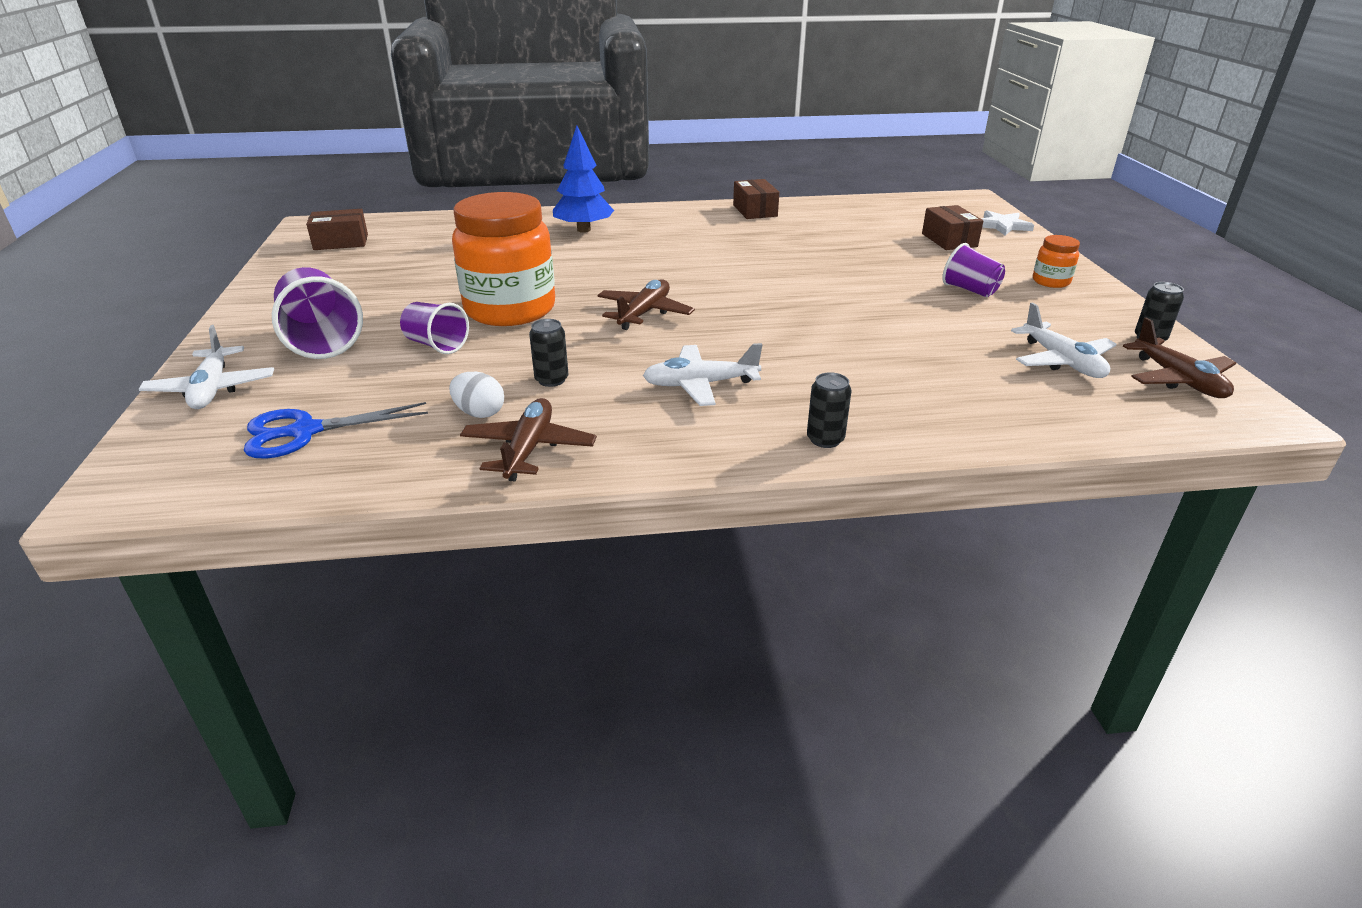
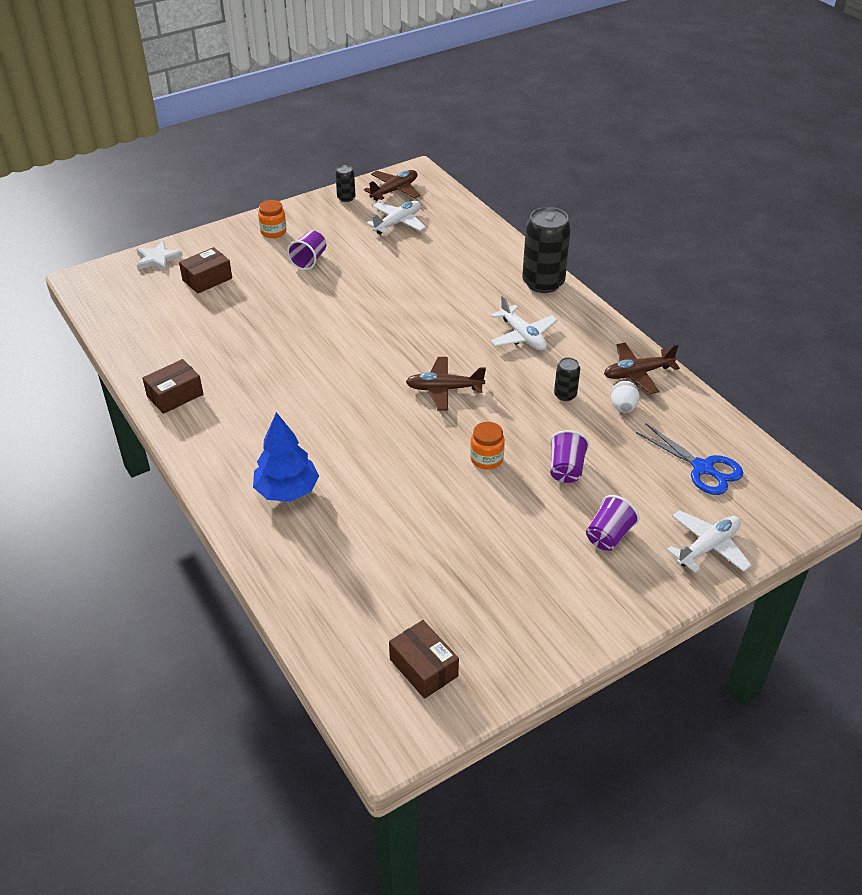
camera: 115 degrees left, 10 degrees up
purple cup [272,267,363,359] -> purple cup [586,495,640,551], size x0.62
orange jar [452,192,555,326] -> orange jar [470,422,505,469], size x0.43
black can [807,372,852,448] -> black can [522,207,571,293], size x2.10

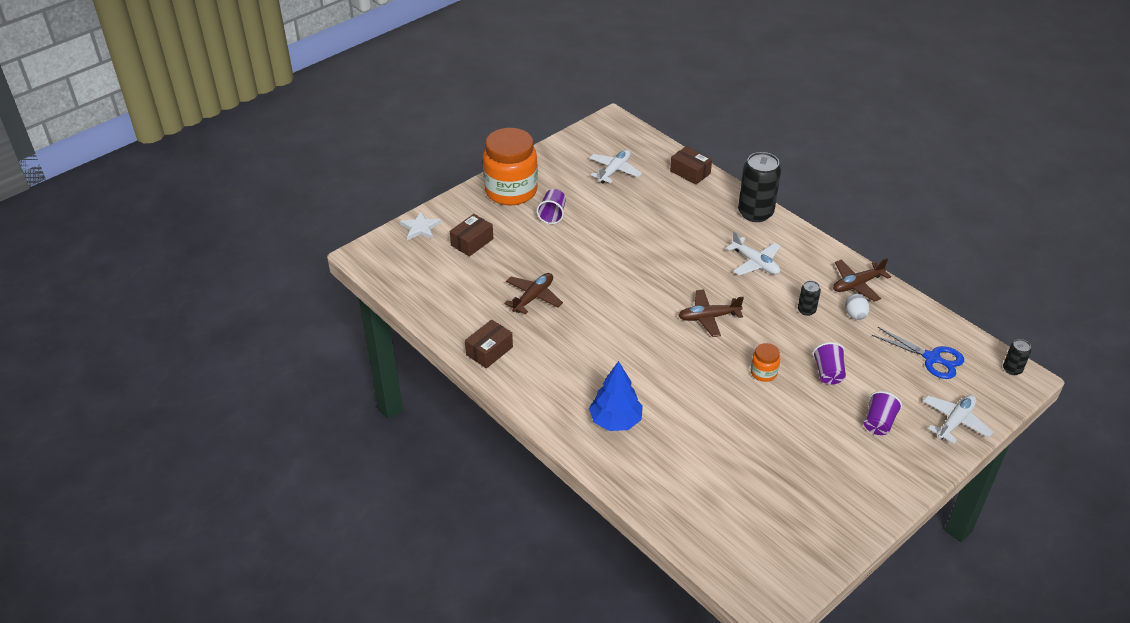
camera: 10 degrees left, 0 degrees up
orange jar [258,200,286,238] -> orange jar [483,128,538,206], size x2.31
black can [335,165,355,202] -> black can moved to [1003,339,1031,375]
brown plane [364,170,421,201] -> brown plane moved to [504,273,563,315]
brown box [389,620,459,699] -> brown box moved to [670,146,712,185]

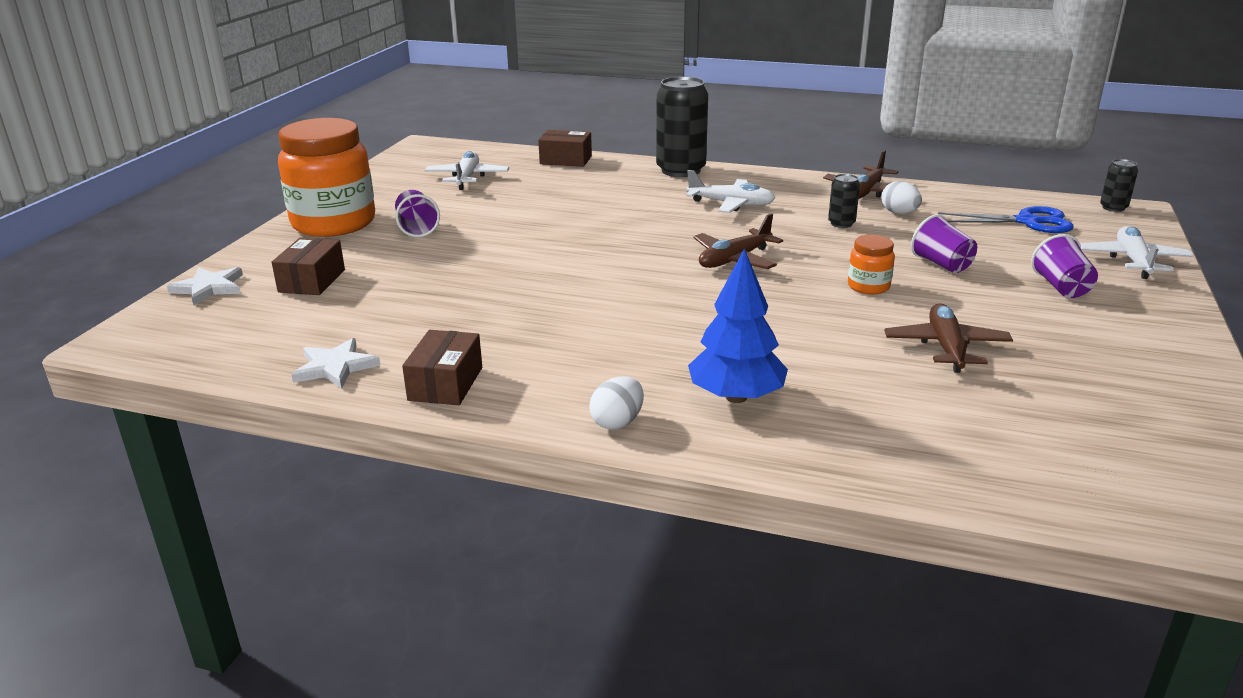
camera: 30 degrees left, 15 degrees down
brown plane [504,273,563,315] -> brown plane moved to [885,303,1013,373]
none -> white star [291,338,380,389]
none -> white egg [589,376,644,430]

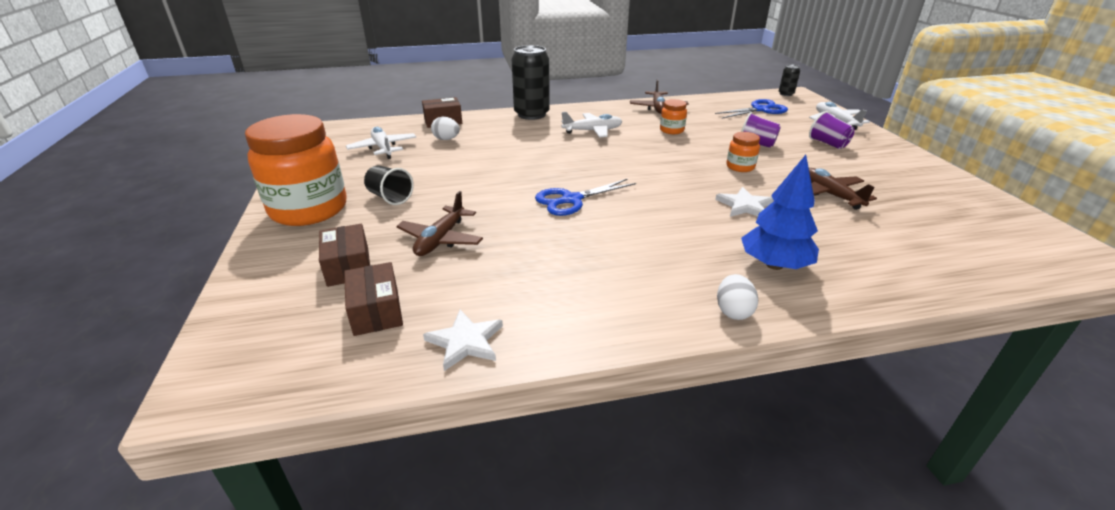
camera: 30 degrees left, 5 degrees up
white star [167,267,243,306] -> white star moved to [715,187,773,217]
purple cup [395,190,440,238] -> black cup [364,166,414,205]
brown box [402,330,482,405] -> brown box moved to [344,262,403,336]
brown plane [694,213,783,269] -> brown plane moved to [396,191,483,256]
black can [828,174,860,228] -> orange jar [660,99,687,134]
white egg [881,181,922,214] -> white egg moved to [431,117,460,140]
none -> blue scissors [535,179,636,216]

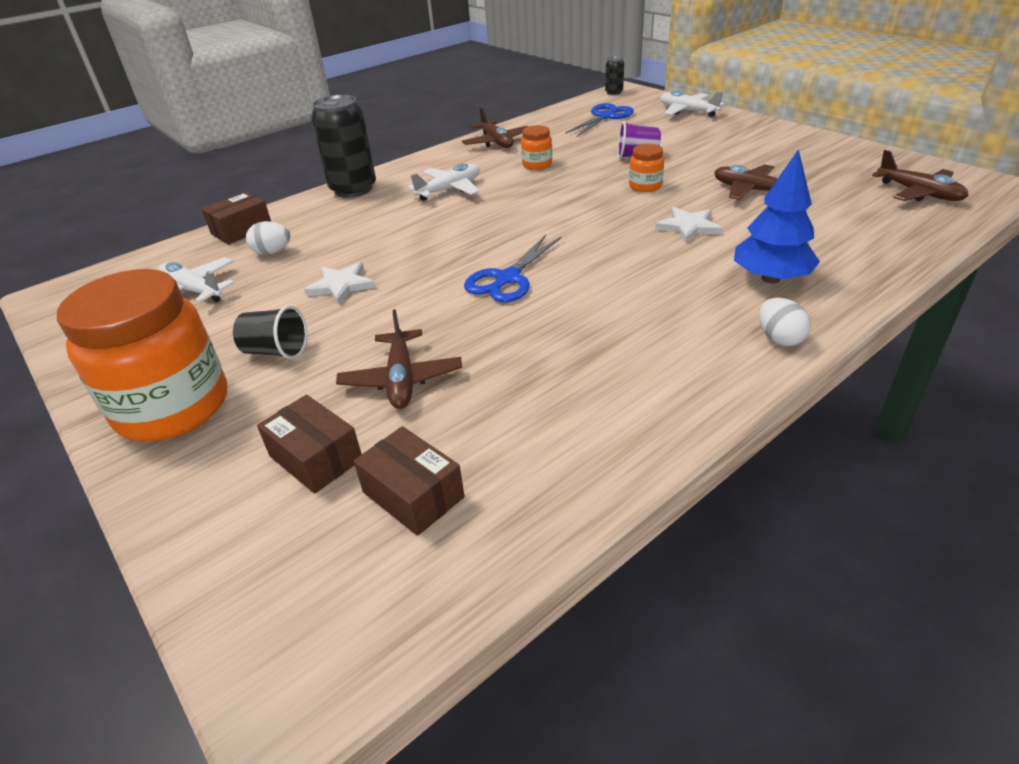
camera: 25 degrees left, 5 degrees up
white star [423,310,503,371] -> white star moved to [304,262,376,305]
purple cup [809,111,855,149] -> none
none -> brown plane [872,150,969,201]

